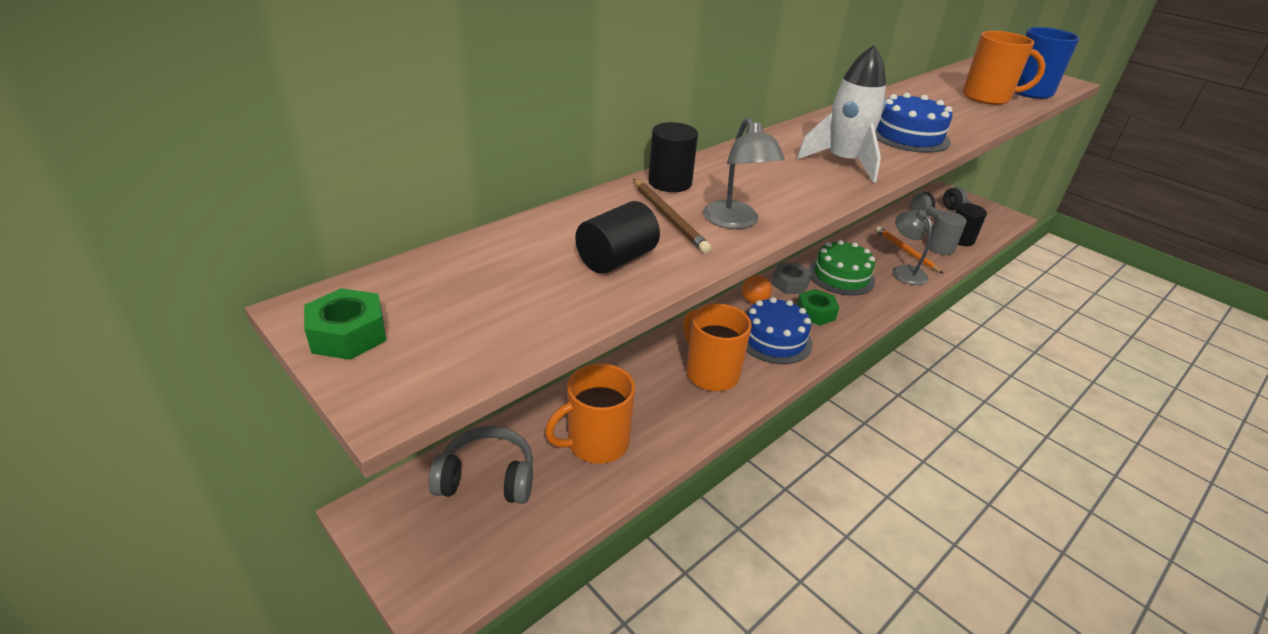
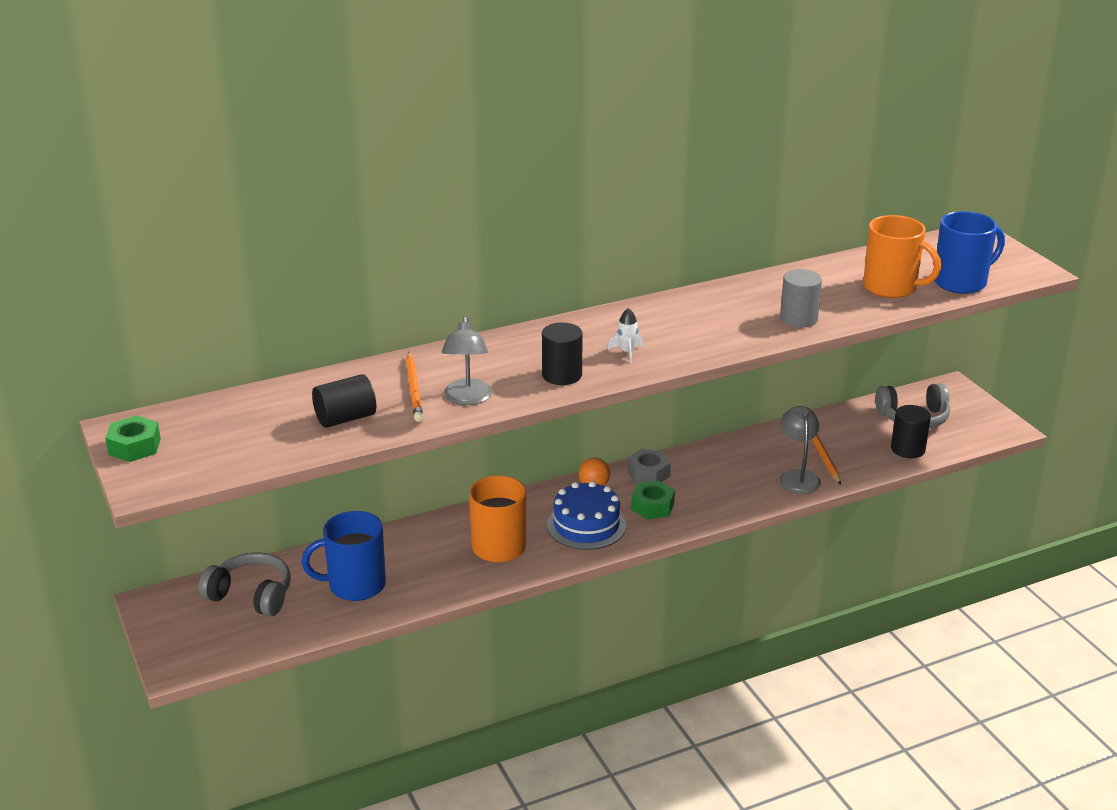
camera: 20 degrees right, 5 degrees down
orange mug [545,363,635,464] -> blue mug [302,511,386,601]
brown pencil [633,179,711,253] -> orange pencil [406,352,423,422]
black cylinder [648,122,698,192] -> black cylinder moved to [542,322,583,385]
white rocket [797,45,886,183] -> white rocket [608,308,643,363], size x0.45
green cake [809,240,875,295] -> none
blue cake [875,92,952,153] -> none
grey cylinder [929,211,966,255] -> grey cylinder moved to [780,269,822,328]

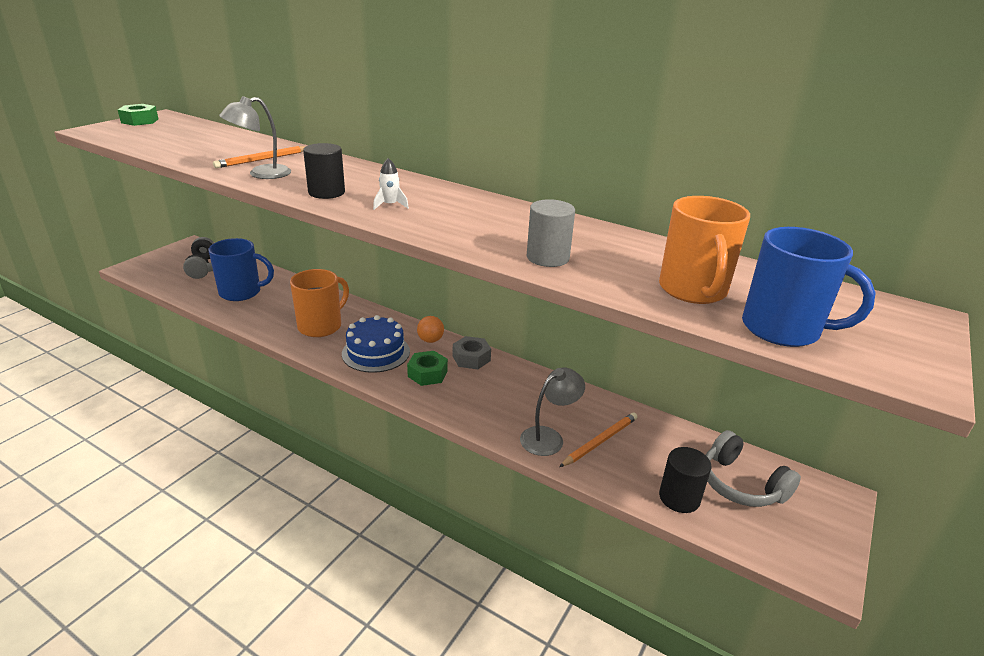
camera: 55 degrees right, 0 degrees up
blue mug [302,511,386,601] -> blue mug turned 135 degrees clockwise [209,238,274,301]
black cylinder [312,374,376,428] -> none

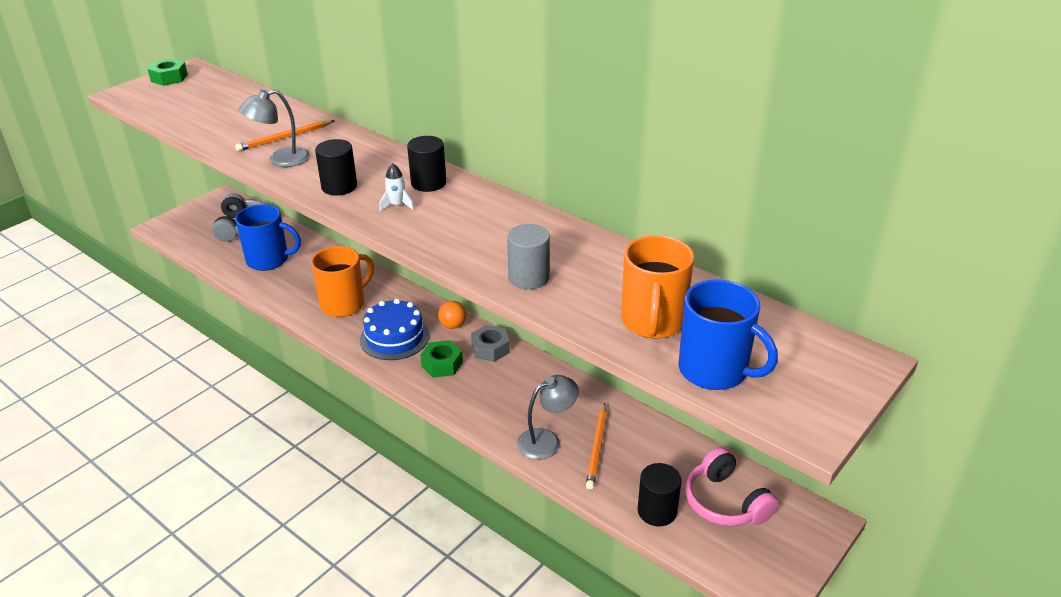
camera: 10 degrees right, 5 degrees up
orange pencil [559,412,638,467] -> orange pencil turned 135 degrees clockwise [586,403,607,490]
grey headphones [706,430,801,507] -> pink headphones [685,447,779,526]
none -> black cylinder [407,136,446,192]

